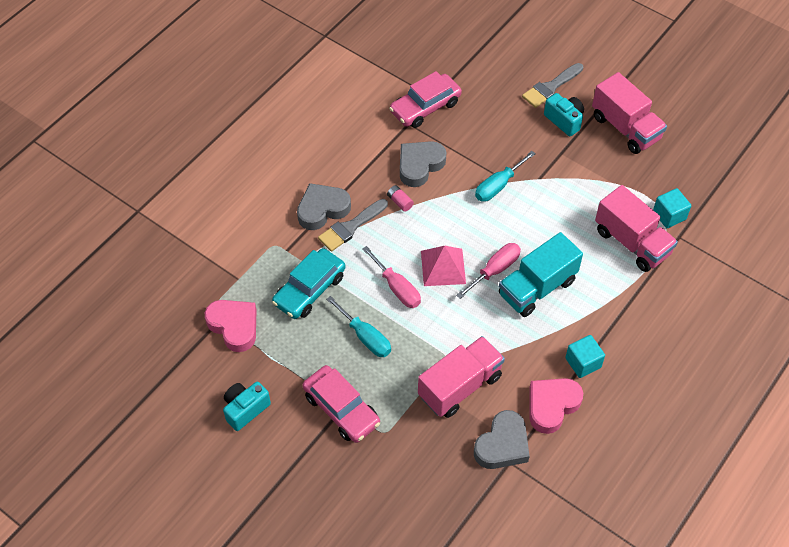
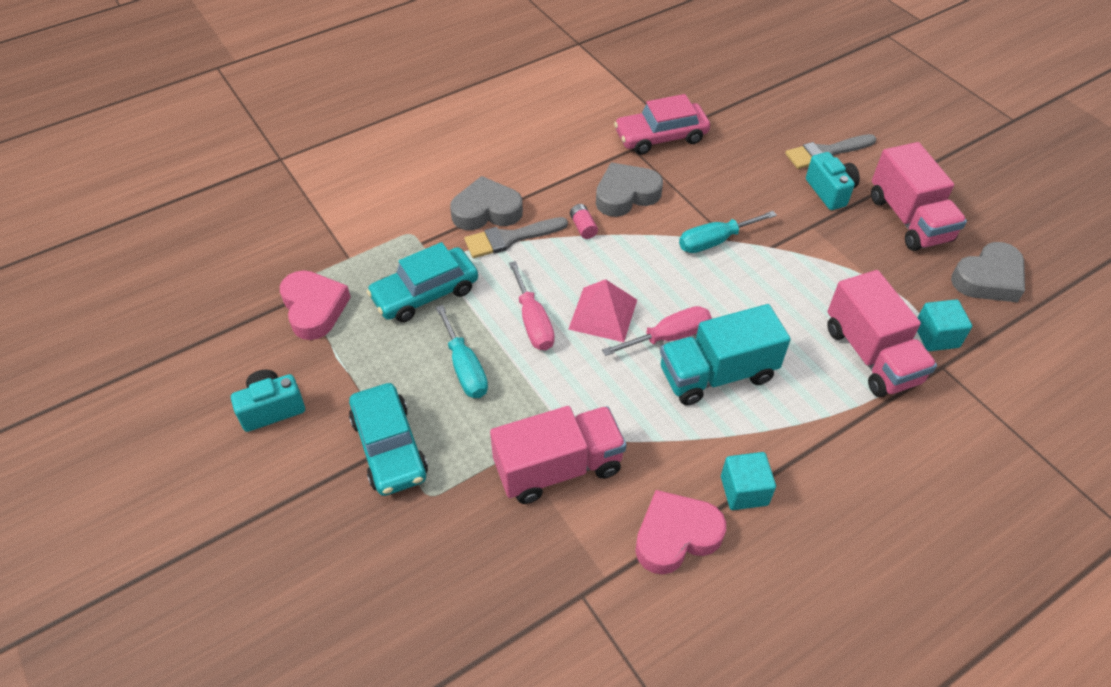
camera: 20 degrees right, 5 degrees down
pink car [302,365,380,443] -> turquoise car [349,383,428,496]
grey heart [474,410,530,469] -> grey heart moved to [951,242,1025,302]

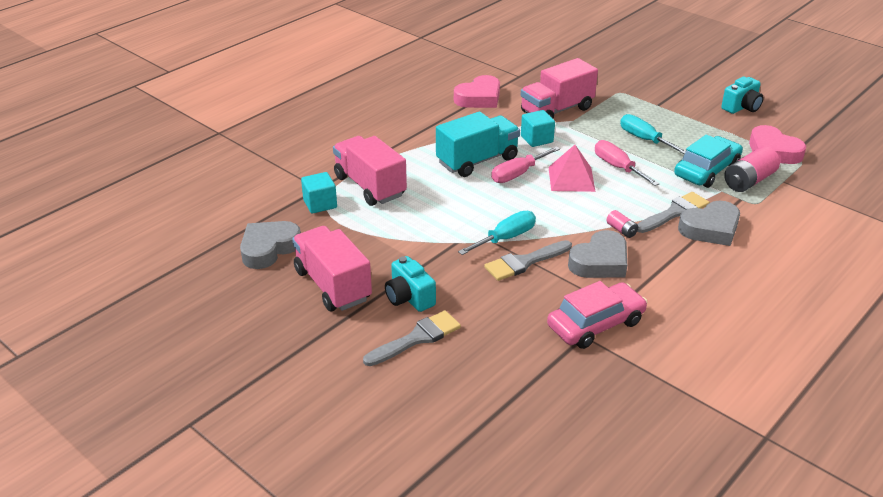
camera: 165 degrees right, 15 degrees down
turquoise car [349,383,428,496] -> none
turquoise cube [721,452,776,510] -> turquoise cube moved to [521,110,555,147]
none -> grey brush [484,240,572,281]
none -> pink battery [724,146,780,192]

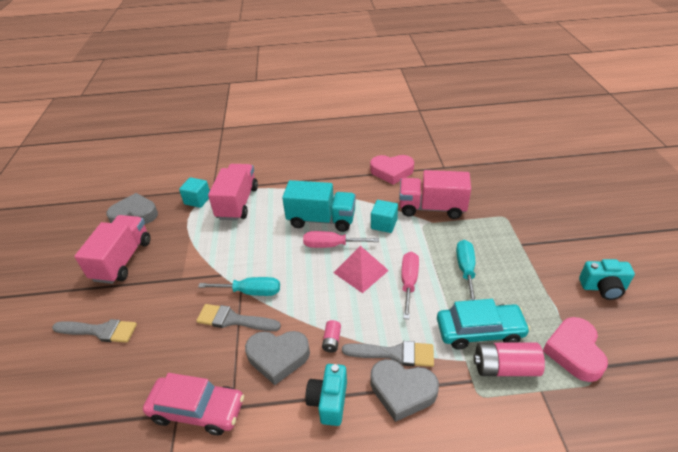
camera: 45 degrees right, 5 degrees up
turquoise camera [385,256,436,312] -> turquoise camera moved to [305,364,347,426]

